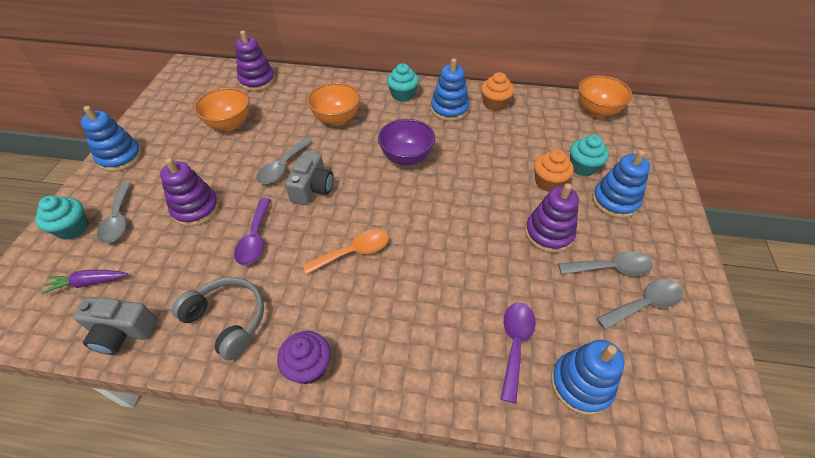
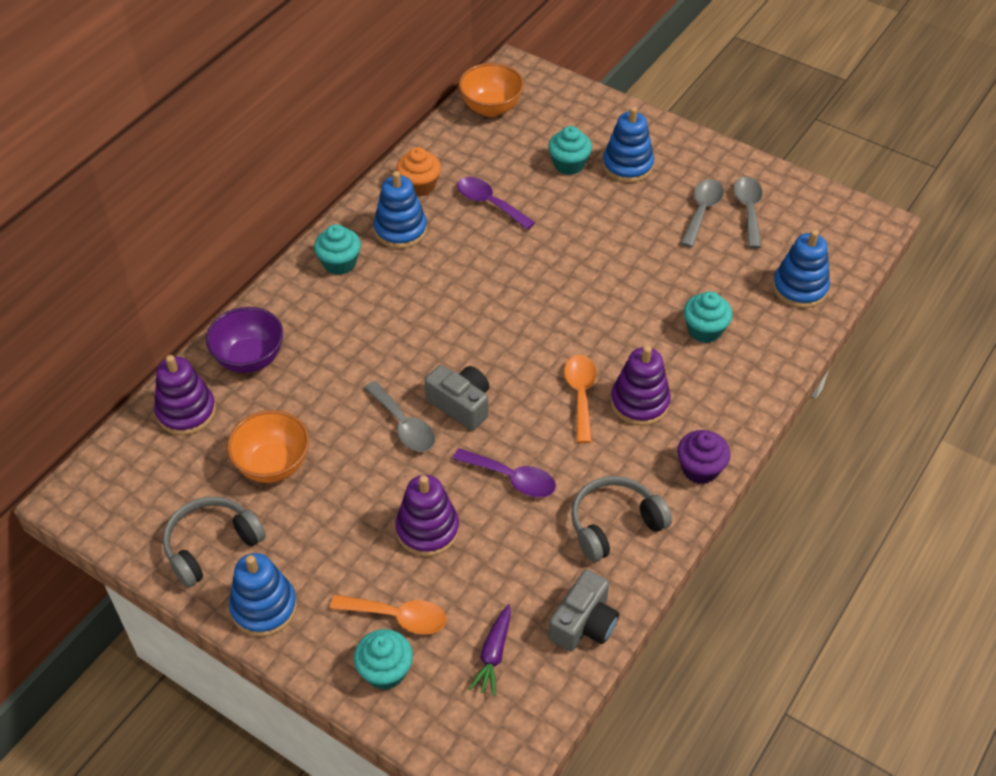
camera: 65 degrees left, 0 degrees up
grey spoon [97,182,132,243] -> orange spoon [330,595,447,634]
orange bowl [307,83,360,126] -> none
purple bowl [378,119,435,165] -> purple bowl moved to [206,307,283,373]
purple spoon [501,303,535,403] -> purple spoon moved to [457,177,535,230]
purple stacking toy [525,183,579,253] -> purple stacking toy moved to [611,346,671,426]
orange cupcake [534,149,574,192] -> none
none -> grey headphones [163,497,266,588]
none -> turquoise cupcake [684,291,733,343]

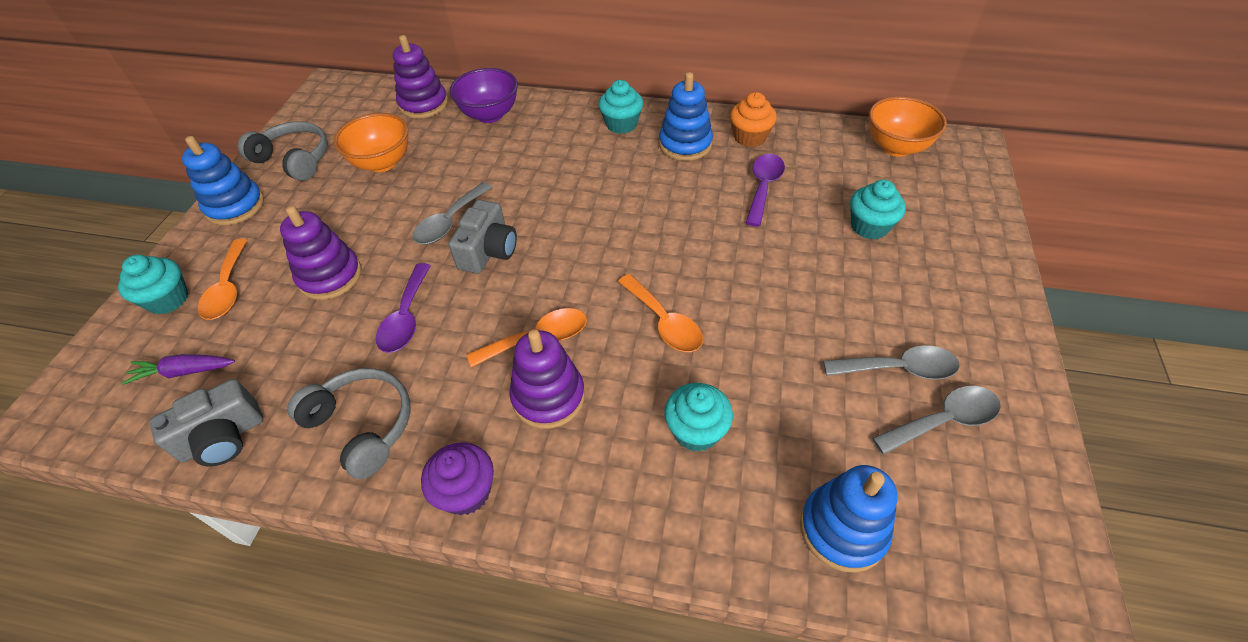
camera: 70 degrees right, 0 degrees up
grey camera [548,569,619,652] -> grey camera turned 45 degrees counterclockwise [149,379,263,466]
blue stacking toy [603,107,654,183] -> none
none -> orange spoon [618,274,703,352]

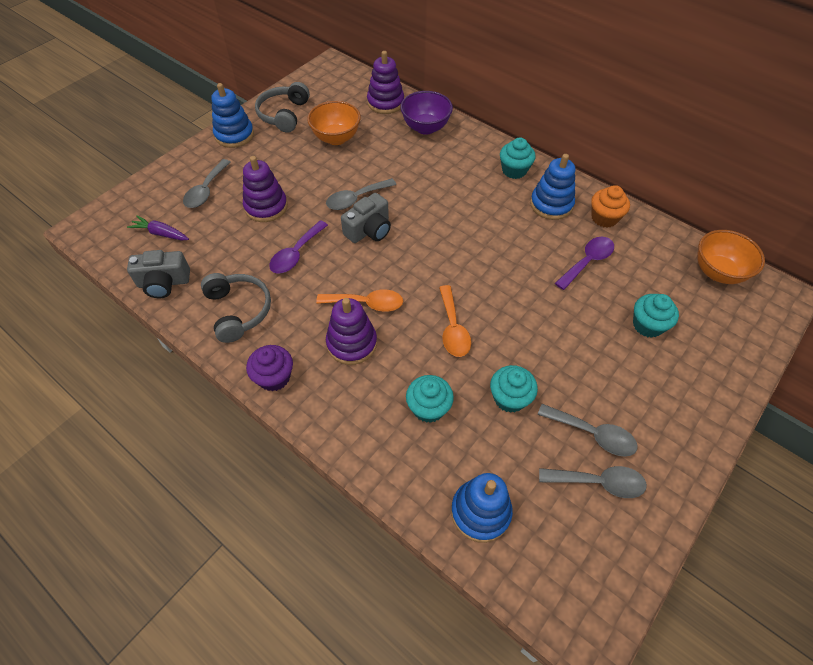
camera: 25 degrees right, 5 degrees up
turquoise cupcake [118,255,189,314] -> turquoise cupcake moved to [490,365,538,413]
orange spoon [198,239,247,320] -> grey spoon [183,159,231,208]
grey headphones [238,121,328,181] -> grey headphones turned 135 degrees counterclockwise [255,82,310,133]

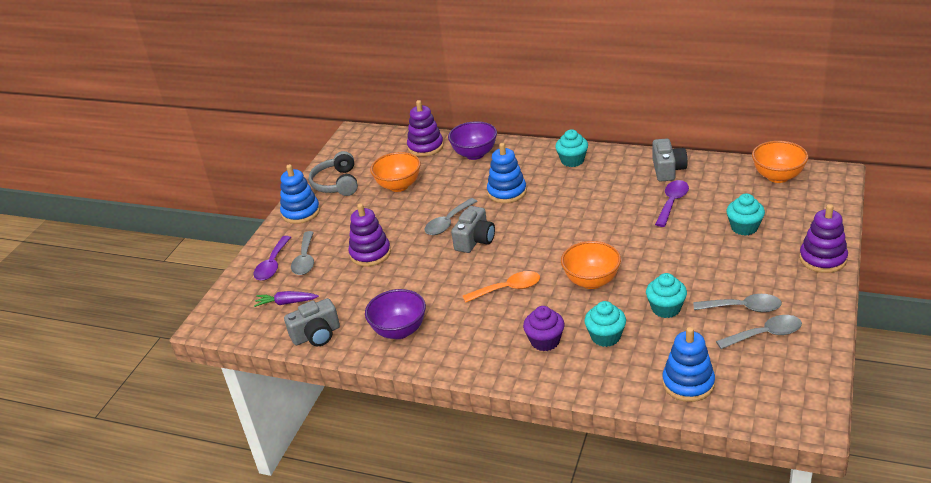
camera: 15 degrees left, 20 degrees down
grey headphones [201,273,271,343] -> purple bowl [365,289,426,339]
purple cupcake [246,345,293,391] -> purple cupcake moved to [523,306,565,351]
purple spoon [269,220,328,274] -> purple spoon moved to [254,236,291,281]
purple stacking toy [326,298,377,365] -> purple stacking toy moved to [799,204,848,273]
orange spoon [439,285,471,357] -> orange bowl [561,241,621,289]
blue stacking toy [530,154,575,220] -> blue stacking toy moved to [487,143,527,203]
orange cupcake [591,185,630,228] -> grey camera [652,139,688,181]

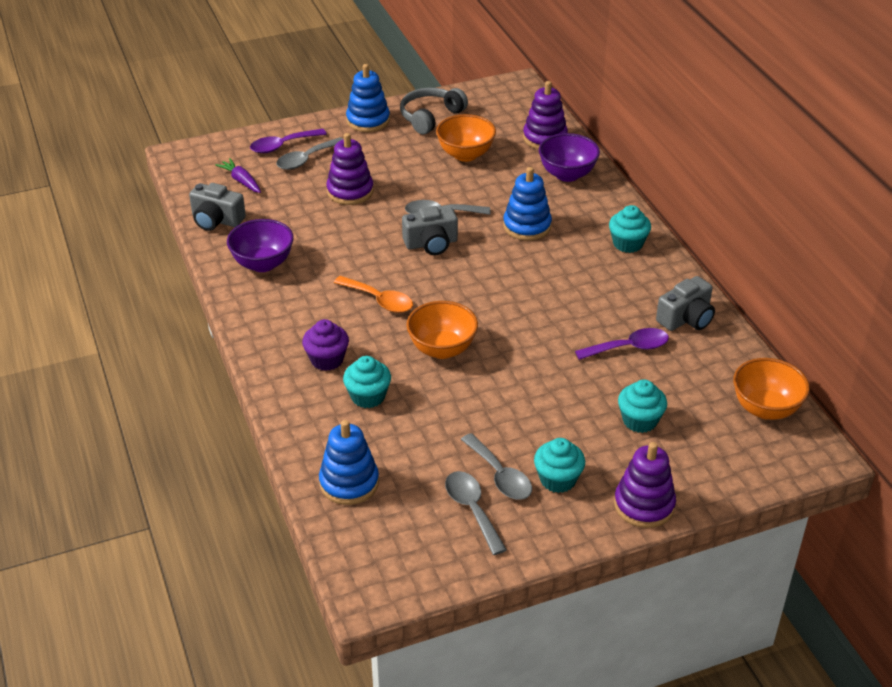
camera: 45 degrees right, 5 degrees up
turquoise cupcake [646,273,687,318] -> turquoise cupcake moved to [534,438,585,493]
grey spoon [716,315,802,349] -> grey spoon turned 150 degrees counterclockwise [445,471,507,555]

